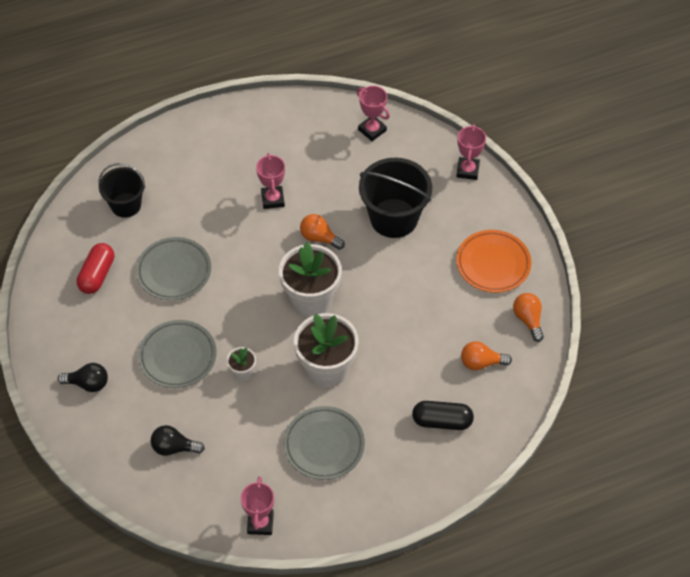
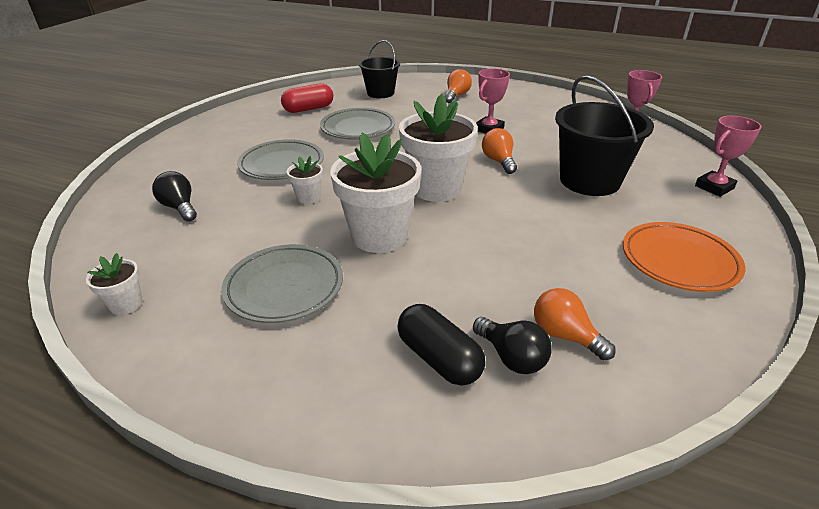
camera: 45 degrees right, 20 degrees down
black light bulb [58,363,108,392] -> black light bulb moved to [473,317,552,374]
pink trophy [241,476,274,535] -> white flower pot [86,253,142,315]
orange light bulb [513,293,544,342] -> orange light bulb moved to [444,69,472,103]

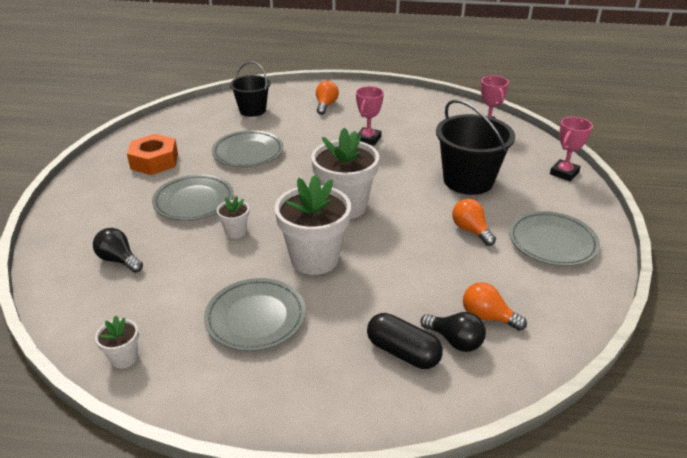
camera: 15 degrees left, 0 degrees up
red capsule [281,83,333,113] -> none
orange light bulb [482,128,517,174] -> orange light bulb moved to [452,199,496,246]
orange plate [623,222,745,292] -> grey plate [509,211,600,266]
none -> orange nut [127,134,178,175]

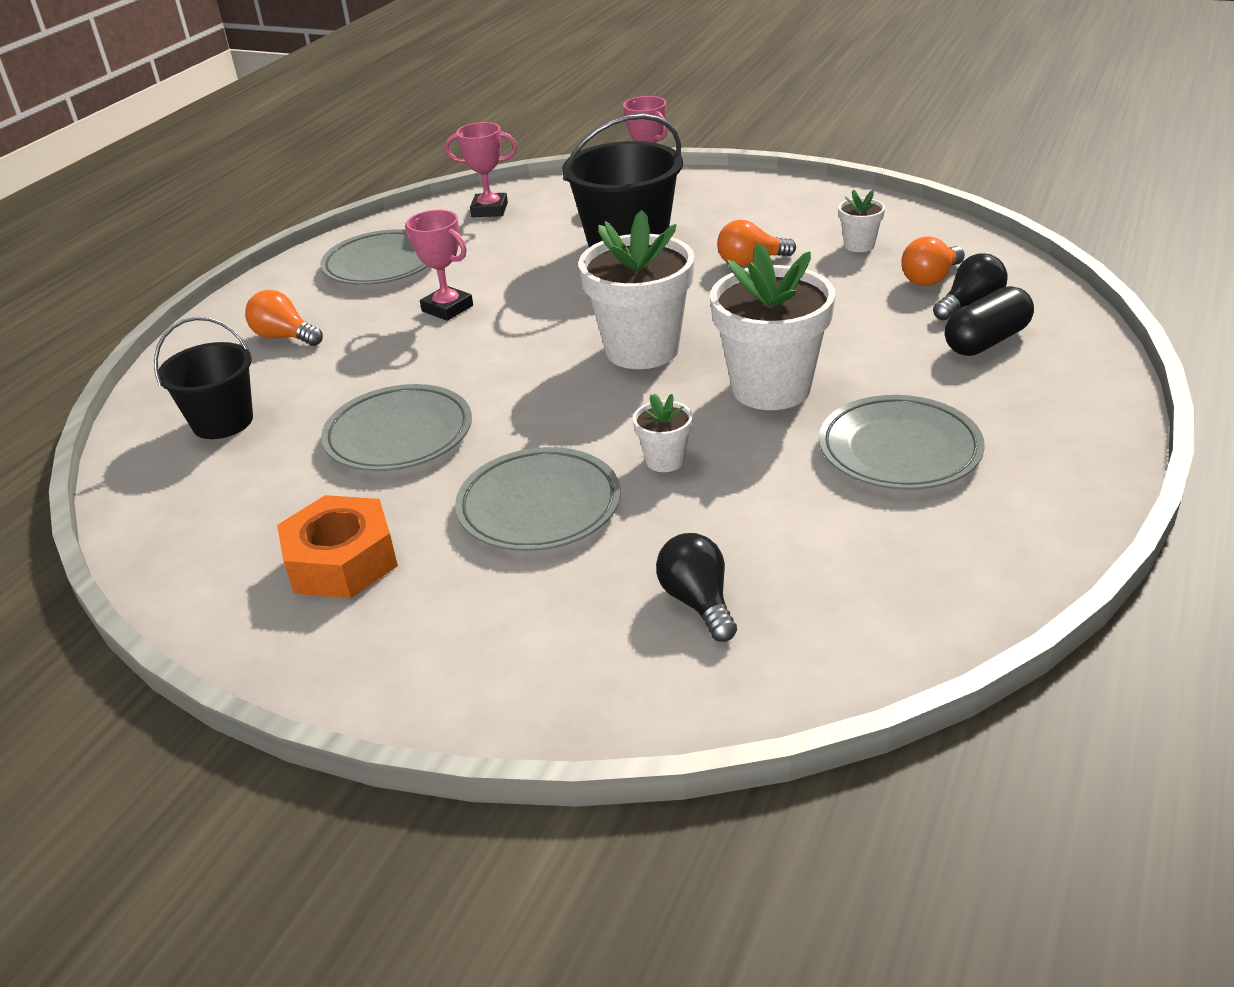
camera: 70 degrees left, 0 degrees up
black light bulb [93,228,143,273] -> black light bulb turned 105 degrees clockwise [656,533,737,642]
white flower pot [95,315,139,368] -> white flower pot moved to [838,190,885,252]
grey plate [509,211,600,266] -> grey plate moved to [320,229,428,285]

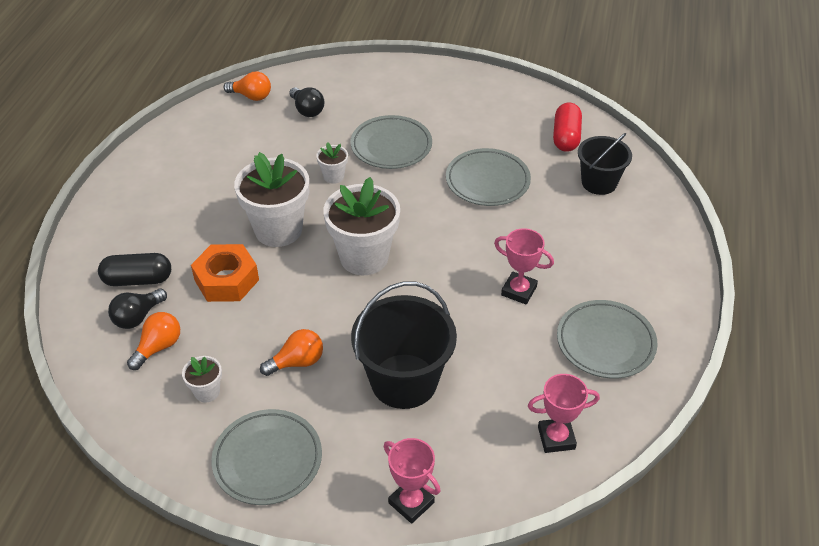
camera: 165 degrees right, 10 degrees up
orange light bulb [245,290,323,346] -> orange light bulb moved to [223,72,271,101]
orange nut [277,495,398,599] -> orange nut moved to [191,244,259,302]
grey plate [819,395,985,490] -> grey plate moved to [211,409,322,505]
black capsule [945,286,1034,356] -> black capsule turned 45 degrees clockwise [98,253,171,286]
none -> red capsule [553,102,582,152]

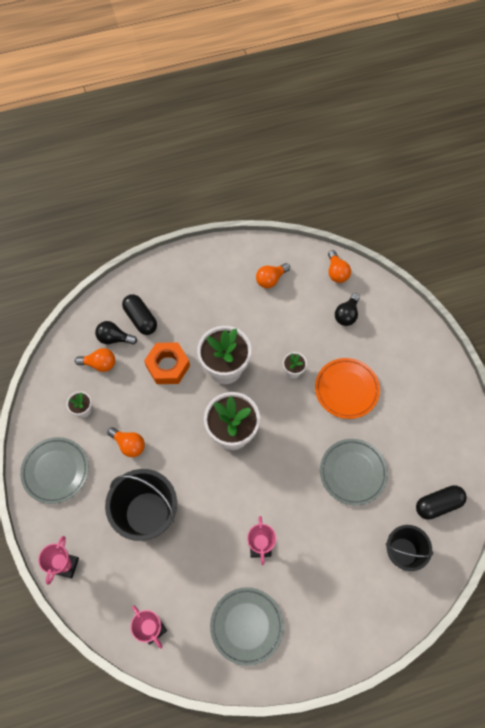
camera: 60 degrees right, 20 degrees up
grey plate [350,115,432,169] -> orange plate [315,358,380,419]
red capsule [553,102,582,152] -> black capsule [416,485,467,520]
none -> orange light bulb [256,263,290,288]

